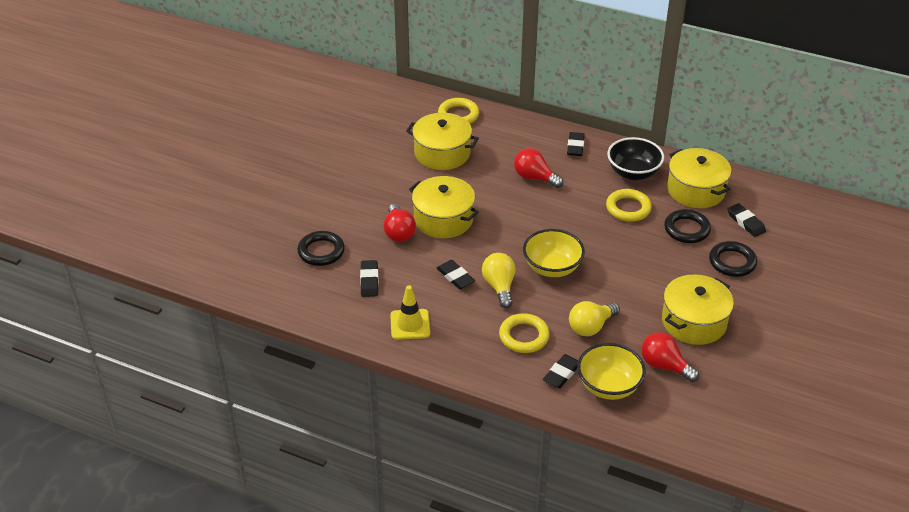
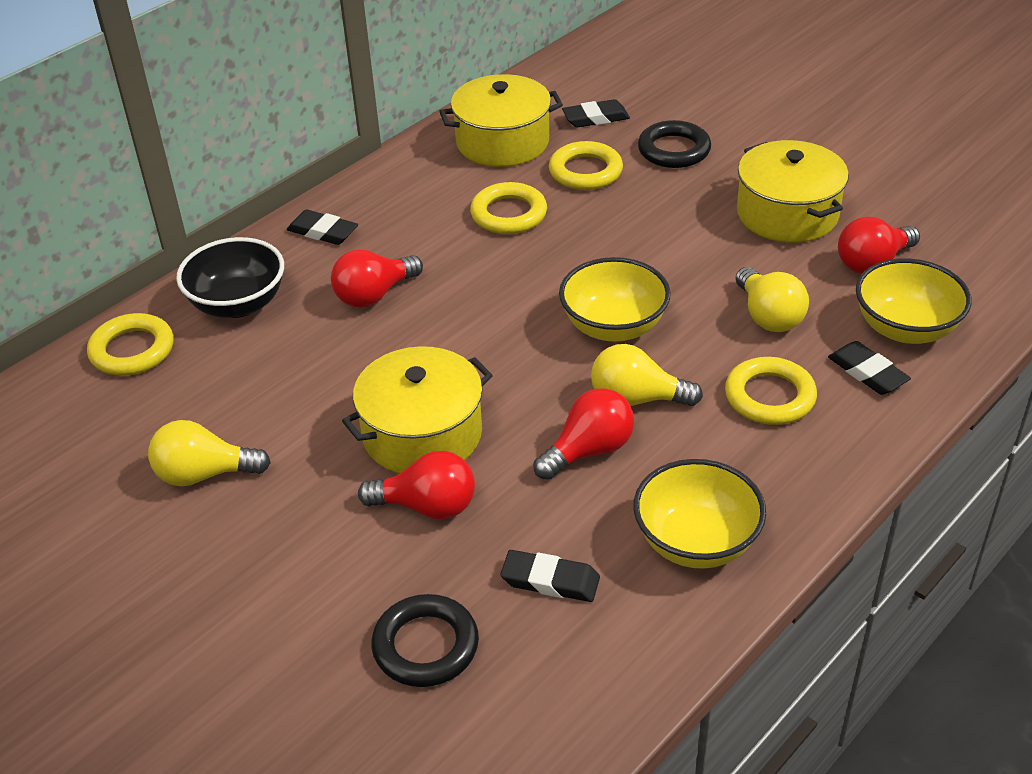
camera: 70 degrees left, 0 degrees up
yellow traffic cone [390,285,430,340] -> yellow bowl [633,459,766,569]
yellow pot [406,113,479,170] -> none
black eraser [437,260,475,289] -> red light bulb [534,388,634,480]
black bowl [607,137,664,180] -> black bowl moved to [176,237,284,318]
black ring [664,209,711,243] -> yellow ring [549,141,623,190]
none -> yellow light bulb [148,420,271,486]

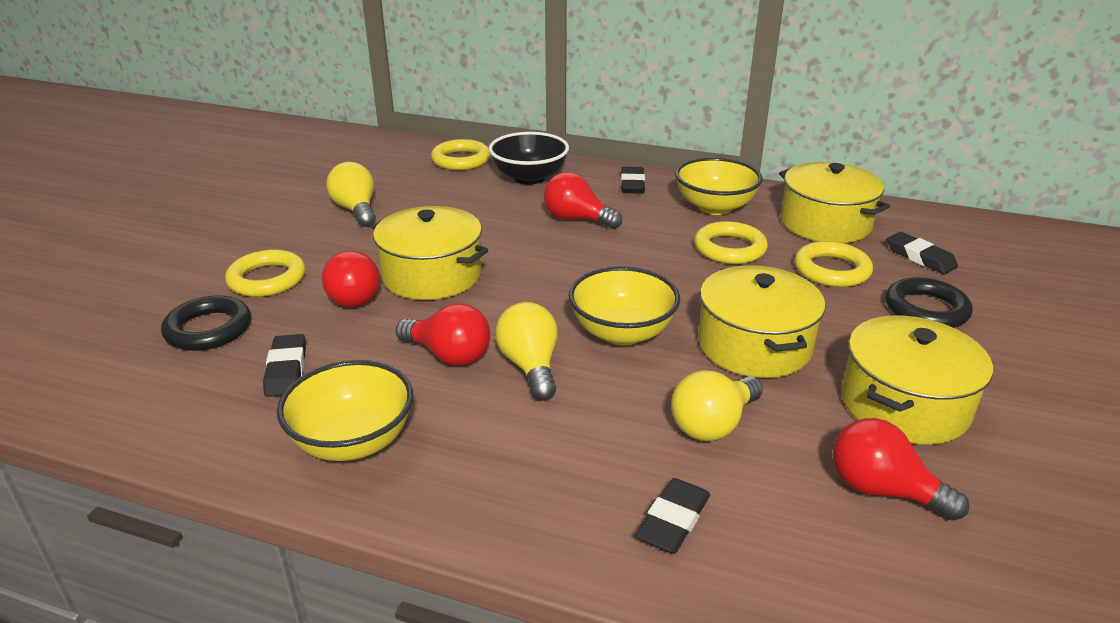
camera: 65 degrees right, 10 degrees down
yellow ring [725,357,817,425] -> yellow ring moved to [225,249,306,297]
yellow bowl [856,259,972,344] -> yellow bowl moved to [675,157,763,215]
none -> yellow pot [698,265,825,378]

